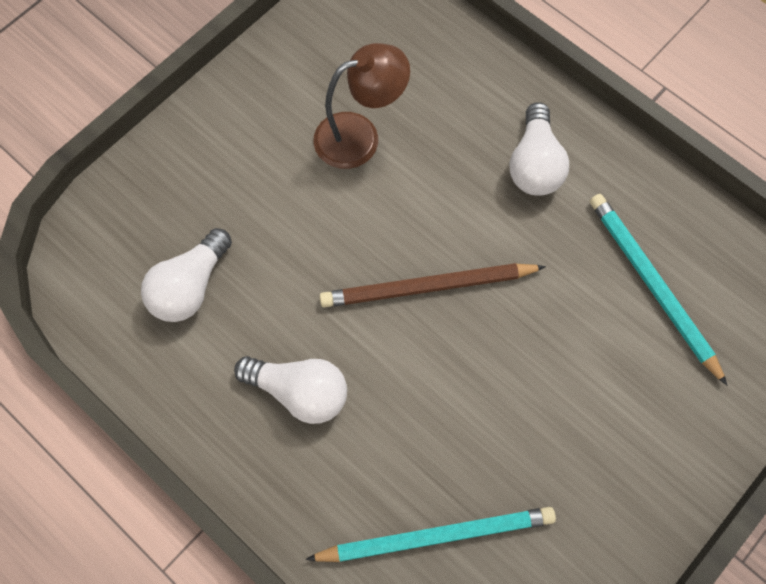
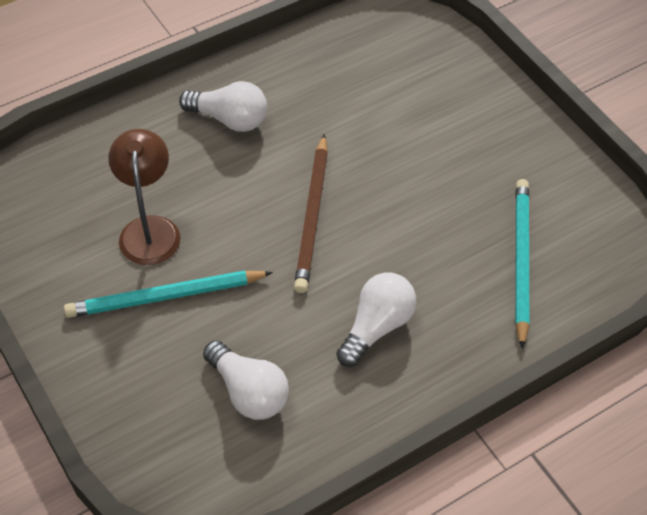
camera: 75 degrees left, 15 degrees down
turquoise pencil [590,194,727,385] -> turquoise pencil moved to [64,270,273,318]

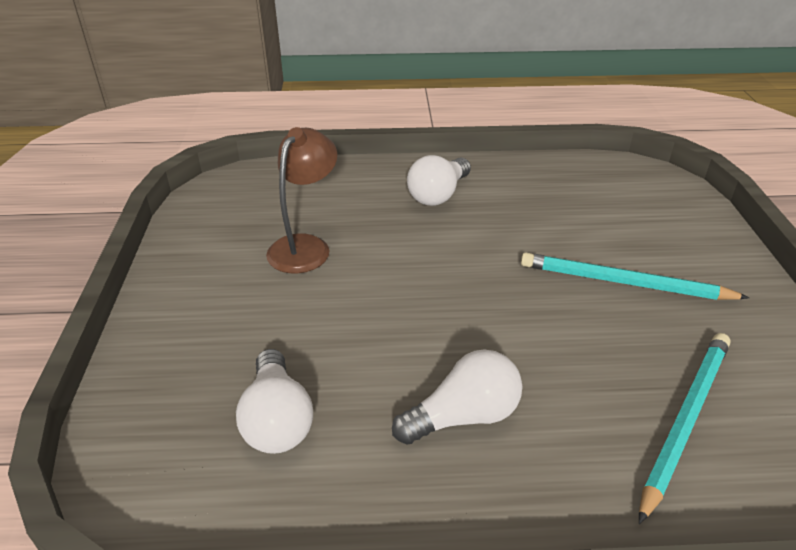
camera: 30 degrees right, 15 degrees down
turquoise pencil [64,270,273,318] -> turquoise pencil moved to [521,253,749,300]
white light bulb [179,81,267,132] -> white light bulb turned 75 degrees clockwise [407,155,471,206]
brown pencil [294,134,328,293] -> none

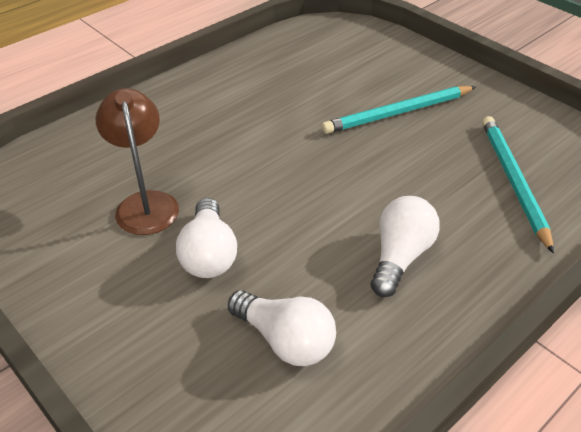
camera: 40 degrees left, 5 degrees up
white light bulb [407,155,471,206] -> white light bulb moved to [176,198,237,278]

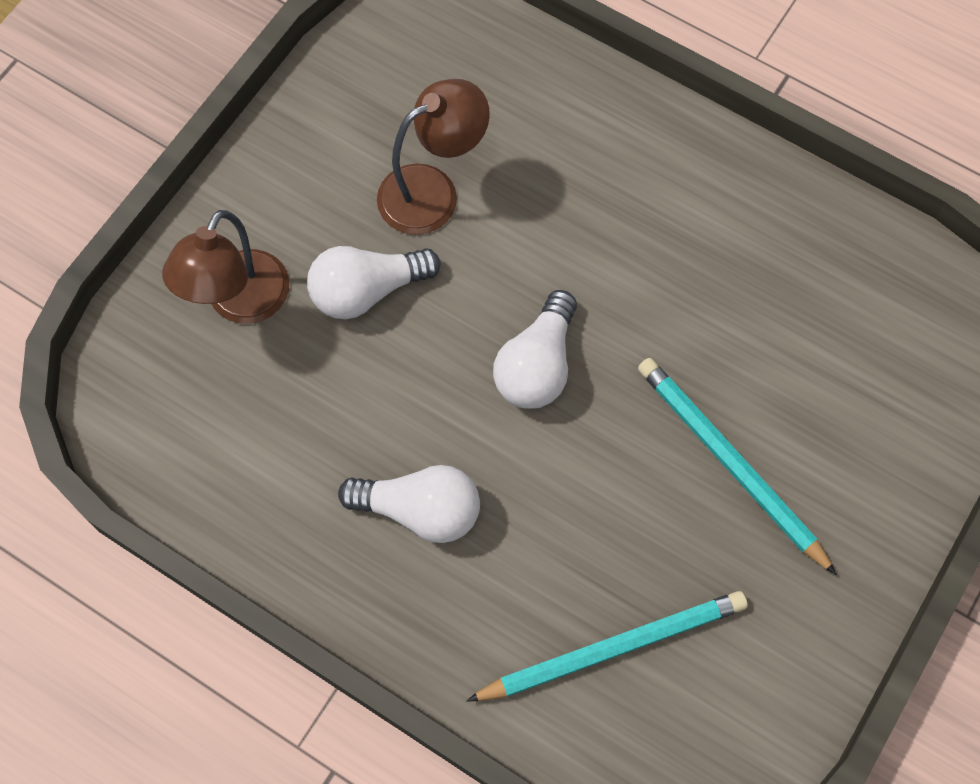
camera: 75 degrees right, 25 degrees up
white light bulb [228,290,336,366] -> white light bulb moved to [493,290,577,409]
none -> brown lamp [162,210,289,324]

